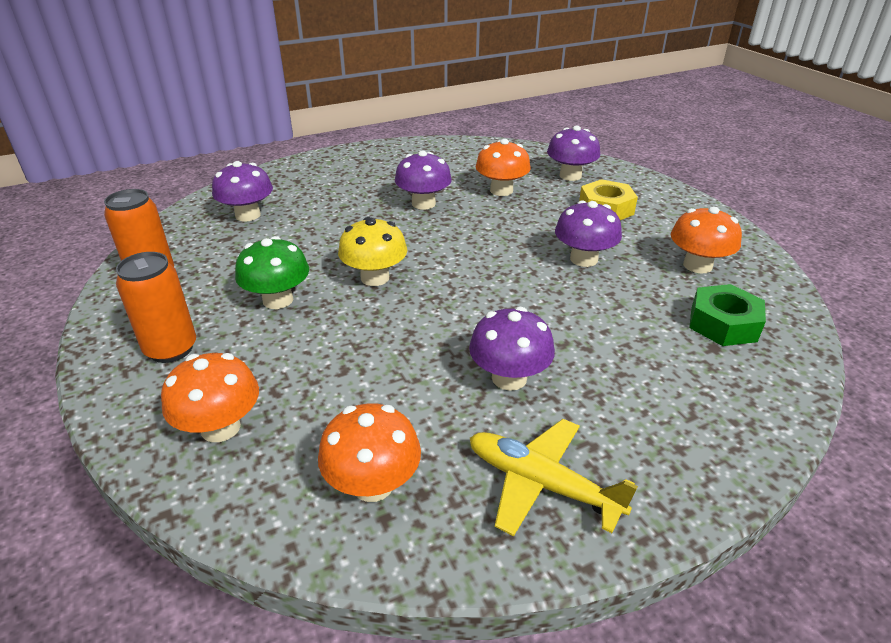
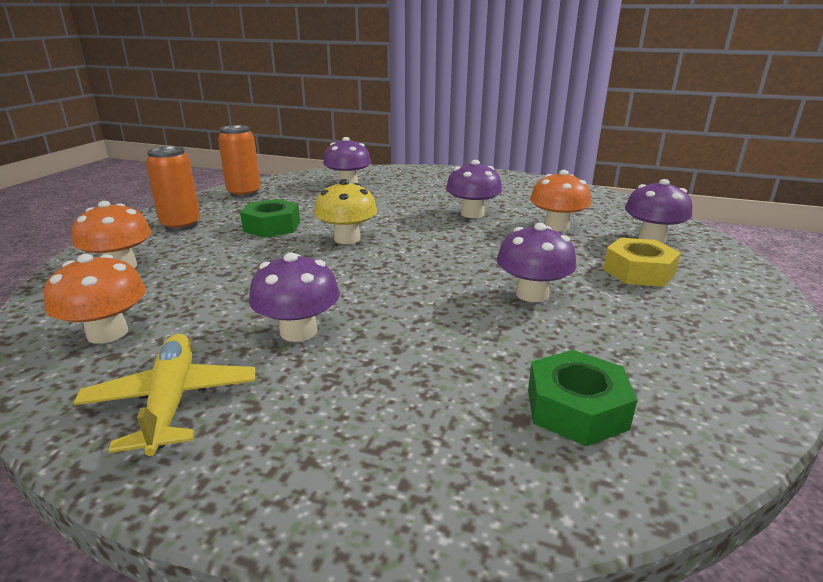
camera: 45 degrees right, 10 degrees down
green mushroom [235,236,309,309] -> green nut [240,199,300,238]
orange mushroom [671,207,742,273] -> none

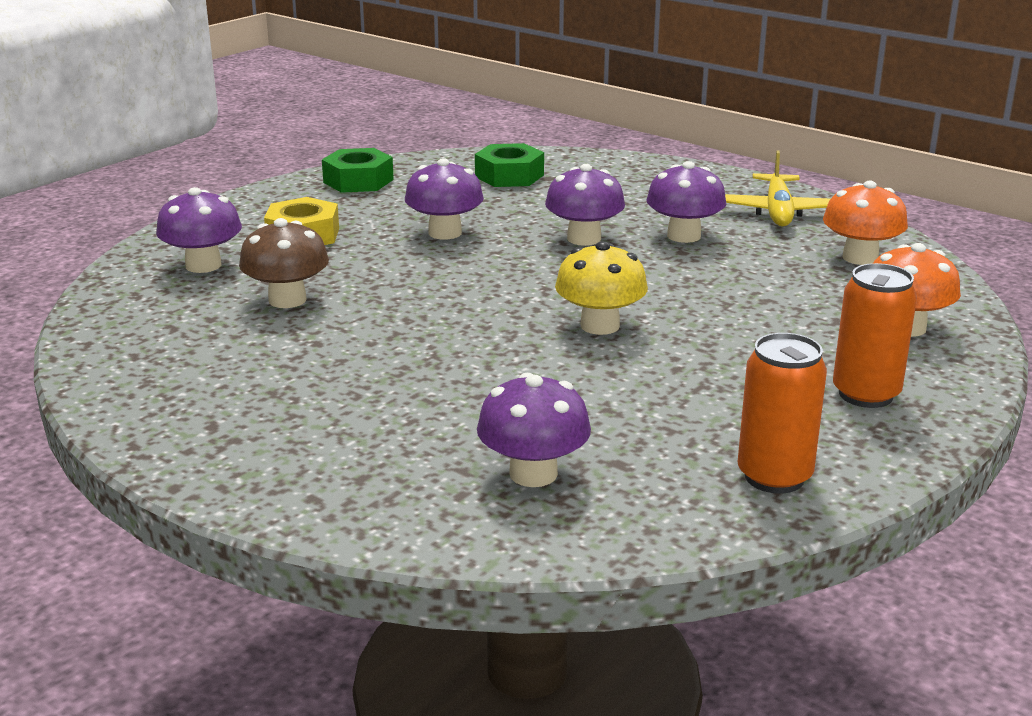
camera: 160 degrees left, 0 degrees up
green nut [240,199,300,238] -> green nut moved to [322,148,394,193]
purple mushroom [446,160,502,218] -> purple mushroom moved to [545,164,625,246]
orange mushroom [530,170,591,232] -> brown mushroom [239,218,329,308]

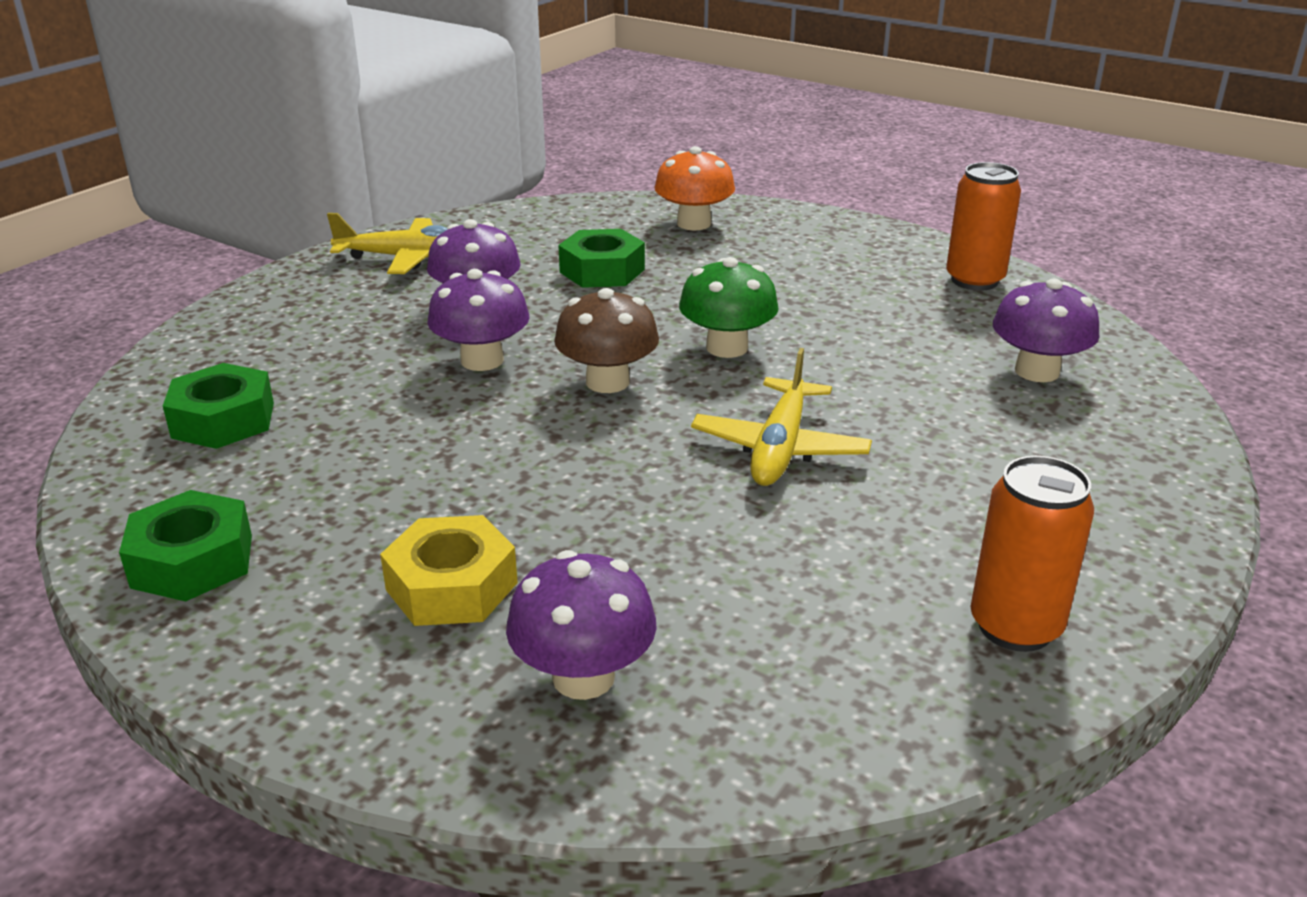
camera: 95 degrees left, 5 degrees up
brown mushroom [239,218,329,308] -> brown mushroom moved to [554,288,659,393]
purple mushroom [405,158,484,239] -> none
yellow mushroom [555,241,648,335] -> green mushroom [679,257,779,358]
orange mushroom [823,181,908,265] -> none
orange can [833,263,917,408] -> orange can moved to [971,456,1094,652]
none -> green nut [558,229,645,288]
none -> yellow plane [691,348,872,486]

